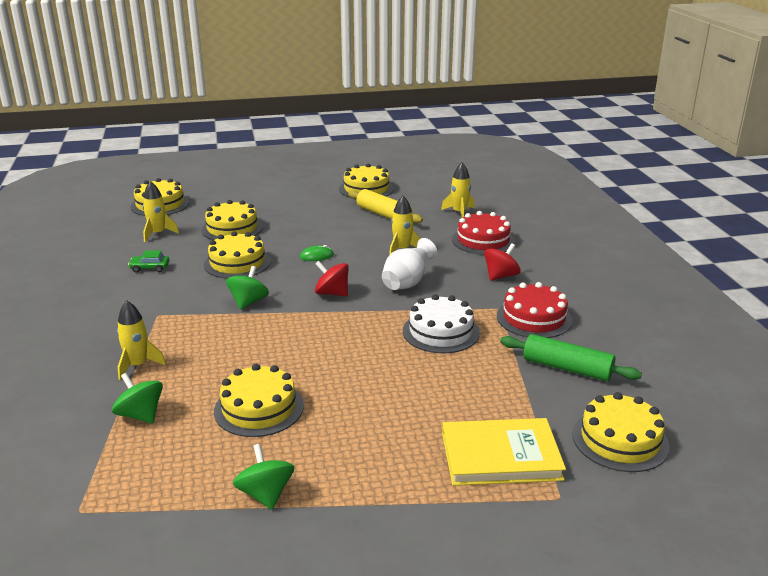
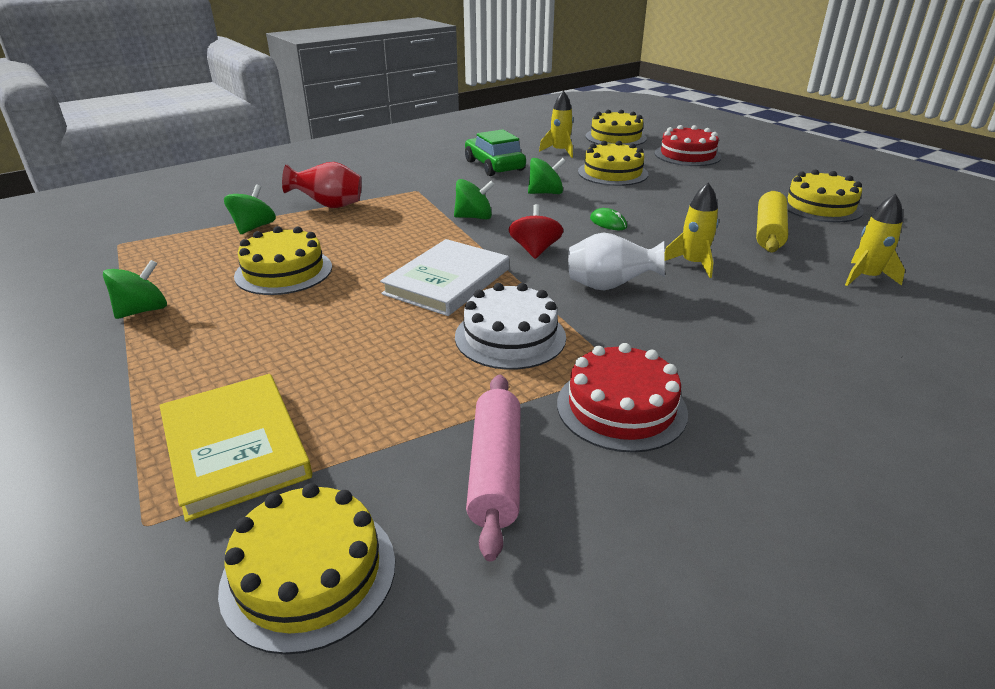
camera: 65 degrees right, 5 degrees up
yellow rocket [117,301,166,380] -> red vase [282,162,362,208]
green car [128,250,169,273] -> green car [465,129,526,176], size x1.96
yellow cake [204,231,271,279] -> green spinning top [528,158,566,194]
red cake [452,211,515,255] -> red cake moved to [654,125,722,166]
red spinning top [484,243,521,281] -> none
green rolling pin [500,334,642,381] -> pink rolling pin [466,375,520,561]
none -> white book [380,239,509,316]

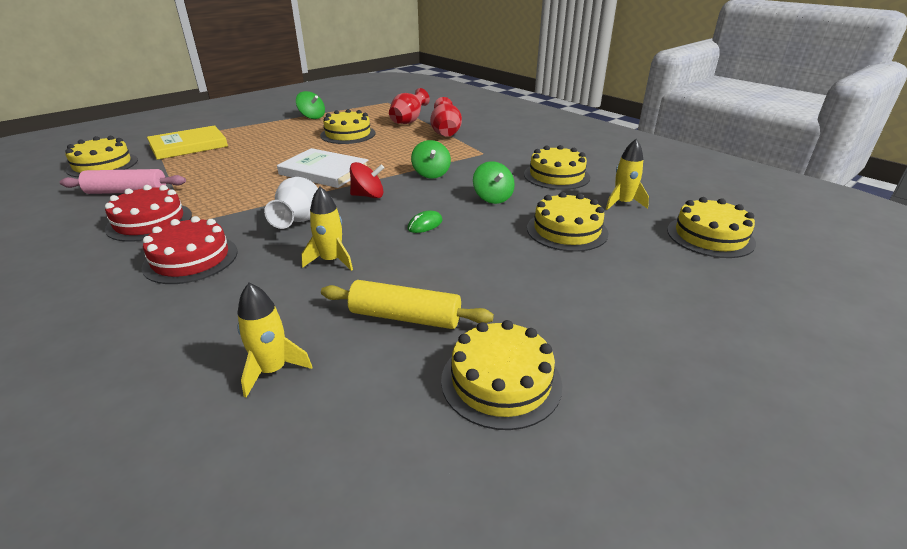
camera: 85 degrees right, 0 degrees up
green spinning top [224,184,276,234] -> red vase [389,88,430,124]
white cake [455,283,566,370] -> none
green car [465,129,526,176] -> yellow cake [524,145,590,190]
red cake [654,125,722,166] -> red cake moved to [142,216,238,284]

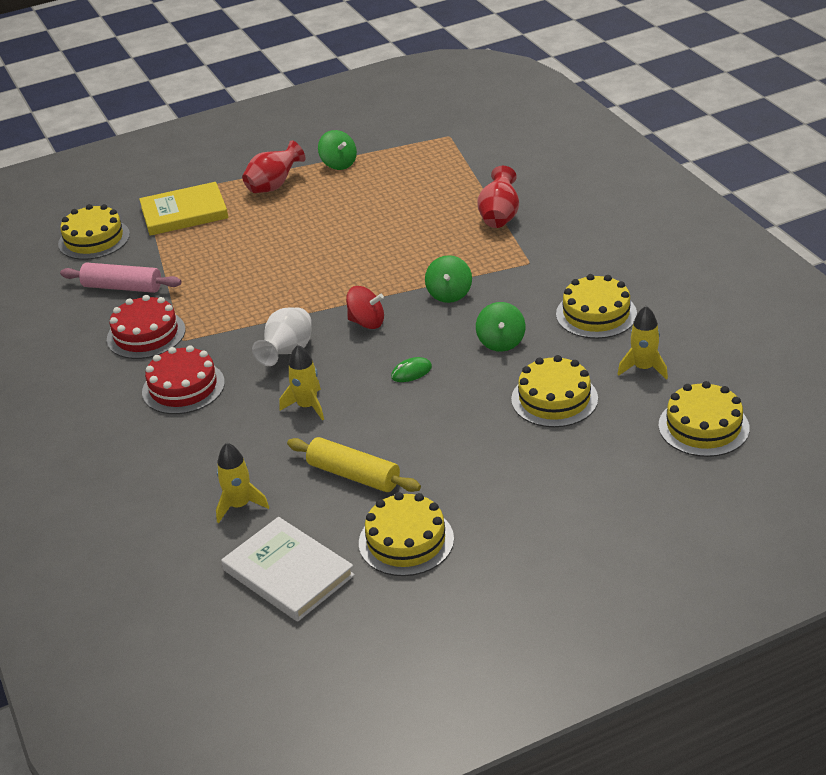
camera: 20 degrees right, 5 degrees up
white book [277,148,369,188] -> white book moved to [221,517,355,622]
yellow cake [320,109,376,144] -> none
red vase [389,88,430,124] -> red vase moved to [242,140,305,193]

